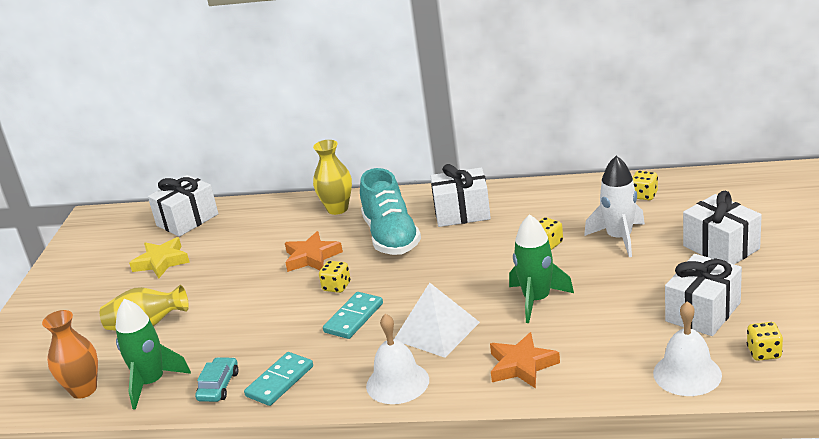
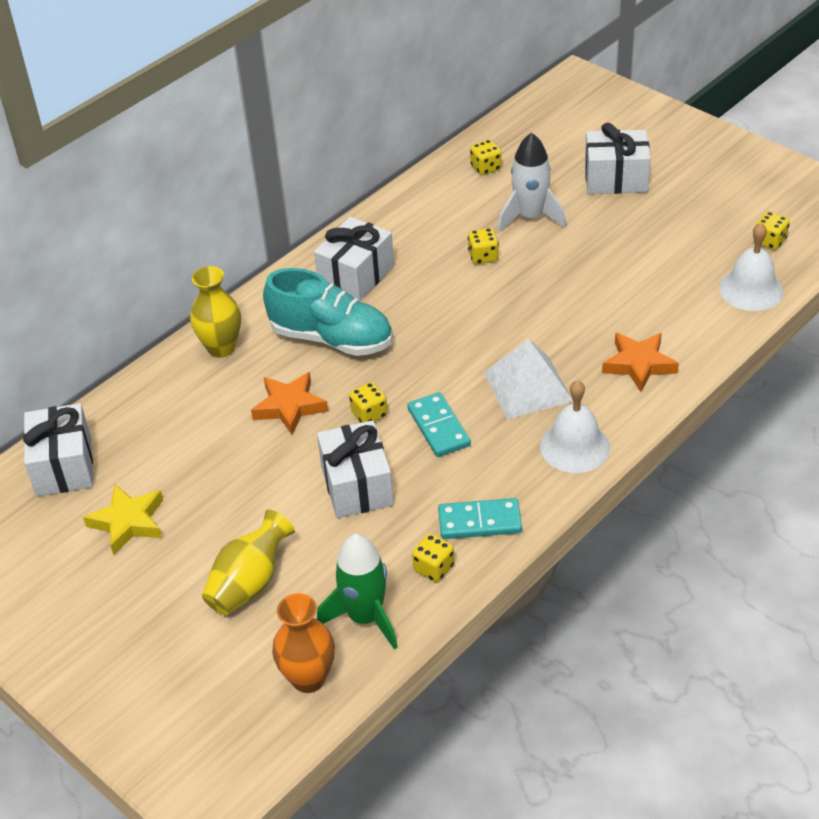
camera: 55 degrees left, 15 degrees up
turquoise car [195,357,238,402] -> yellow dice [412,534,454,582]
turquoise domino [244,352,313,406] -> turquoise domino turned 75 degrees counterclockwise [438,498,522,539]
green rocket [509,214,574,323] -> none
white gift [665,254,742,336] -> white gift moved to [317,420,394,518]

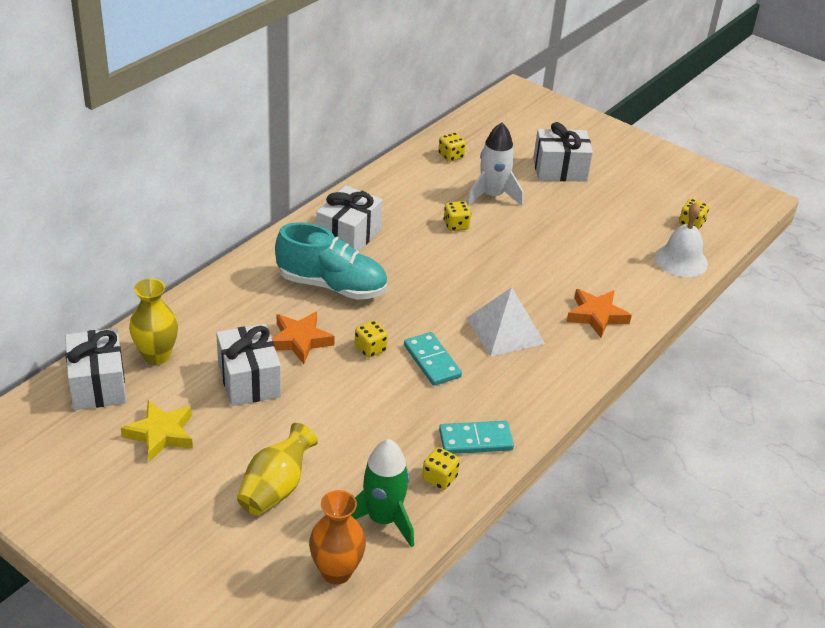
camera: 10 degrees left, 5 degrees down
yellow vase [190,266,241,358] -> yellow vase moved to [129,279,178,365]
white gift [317,420,394,518] -> white gift moved to [216,324,281,406]
white bell [540,380,610,473] -> none

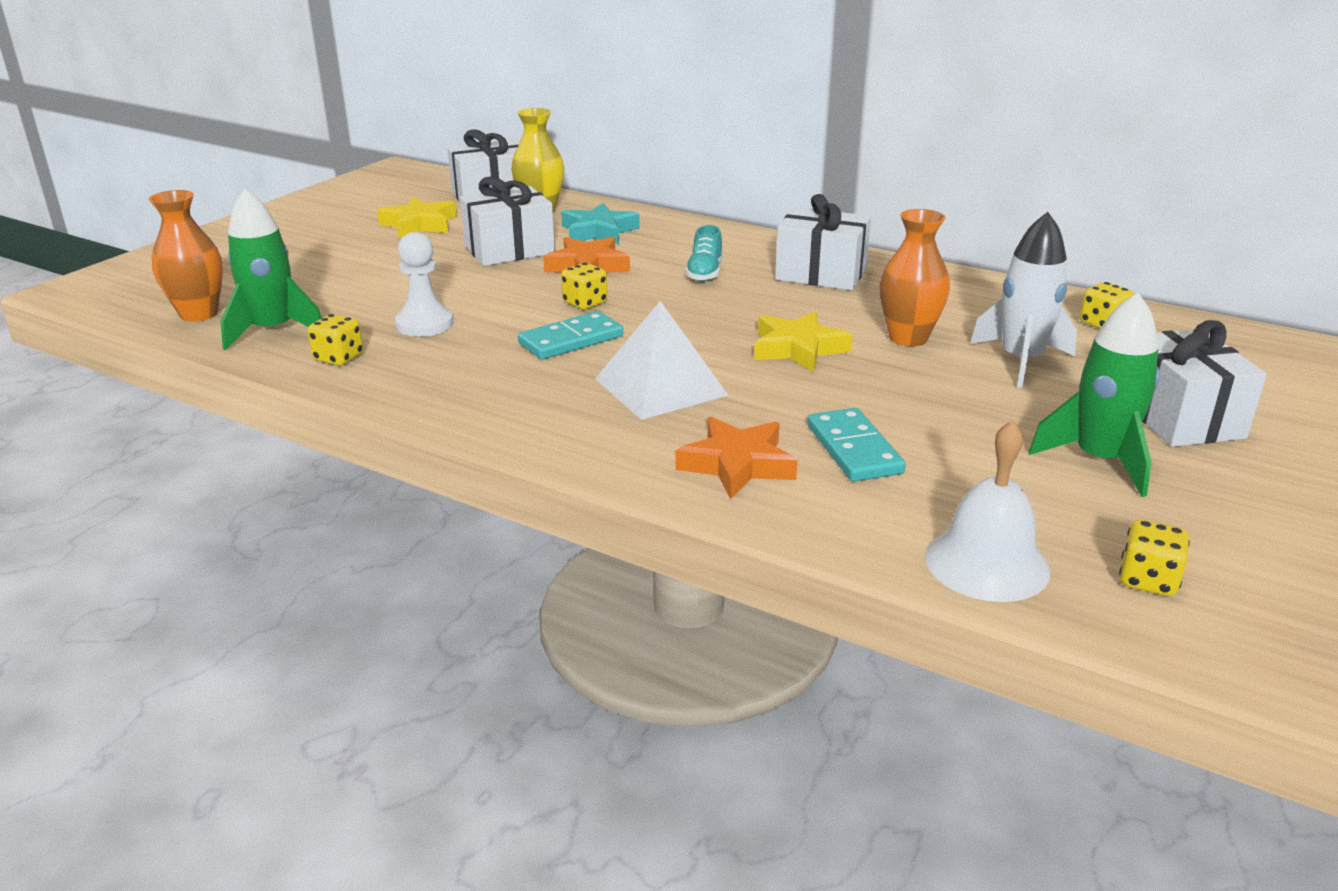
camera: 85 degrees right, 10 degrees down
yellow vase [237,423,318,515] -> none
turquoise shoe [275,222,387,300] -> turquoise shoe [685,225,723,282], size x0.48
turquoise domino [439,421,514,454] -> turquoise domino moved to [807,408,906,482]
yellow dice [444,201,471,231] -> orange vase [880,209,950,346]
none -> white pawn [395,232,454,337]
none -> turquoise star [561,203,640,244]
none -> yellow star [754,311,853,372]
none -> green rocket [1029,292,1160,497]

